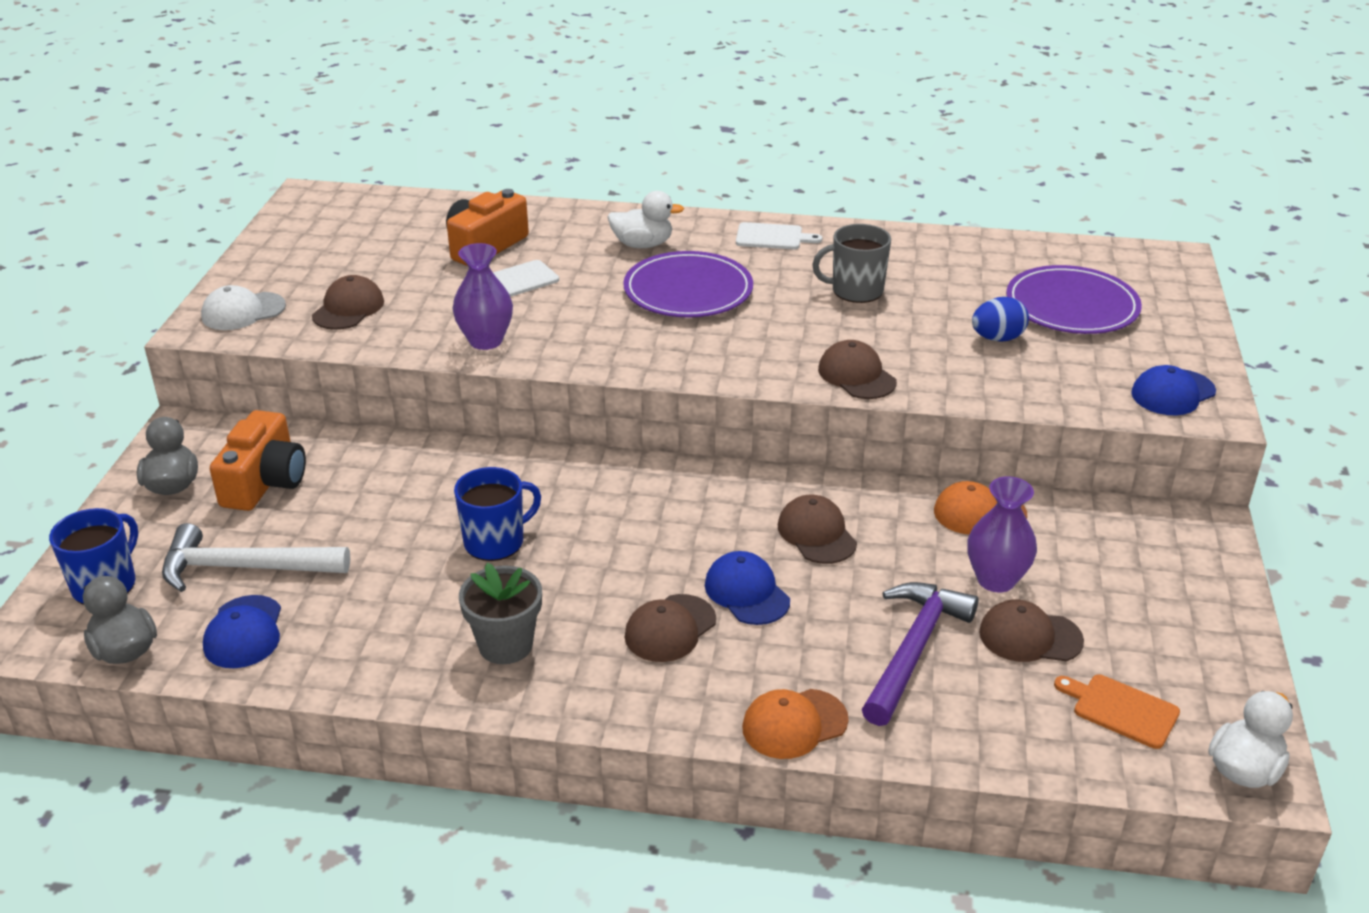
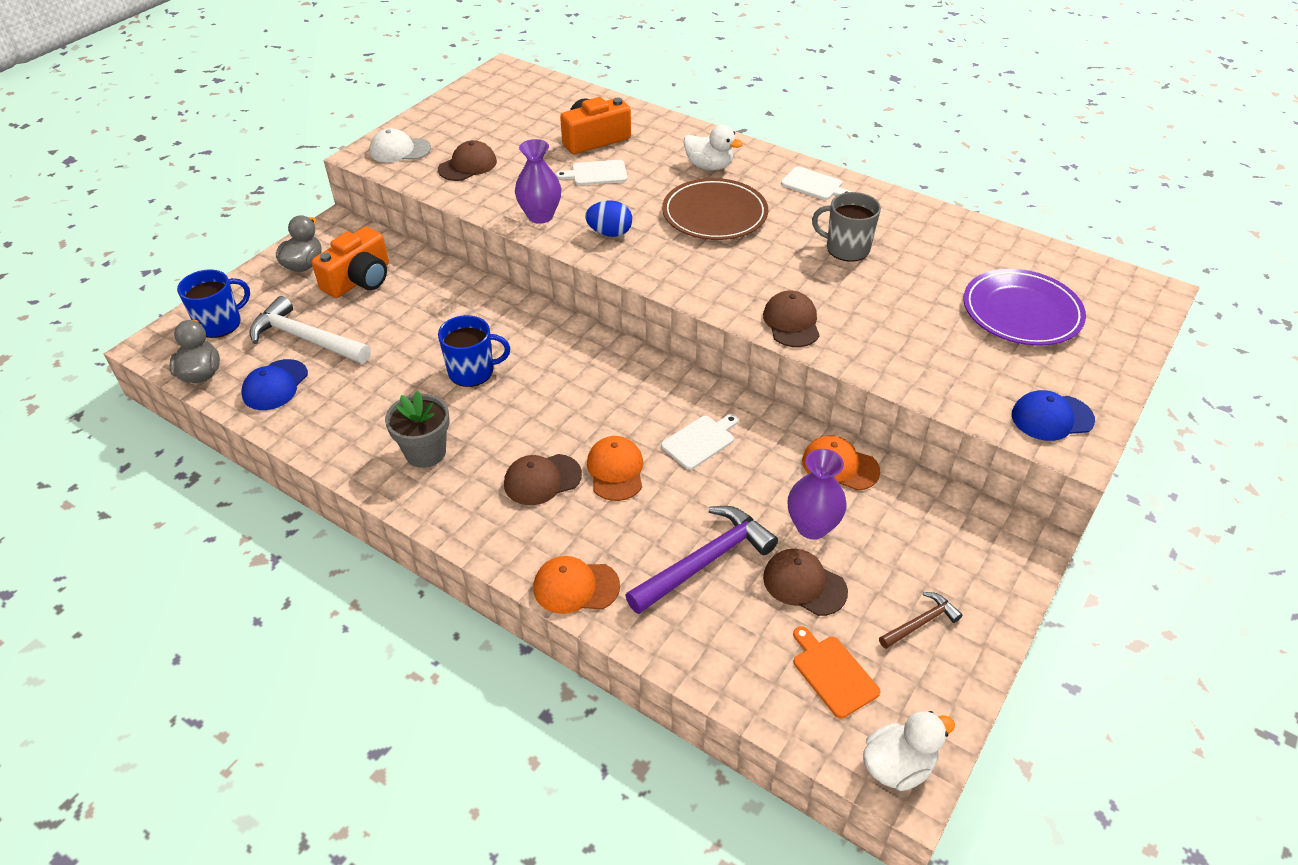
camera: 25 degrees right, 10 degrees up
purple plate [623,251,753,318] -> brown plate [662,178,768,240]
blue cap [705,551,790,625] -> orange cap [587,436,643,501]
brown cap [778,495,857,564] -> white cutting board [661,414,738,470]
blue egg [972,297,1029,342] -> blue egg moved to [585,200,632,237]
none -> brown hammer [879,592,962,649]

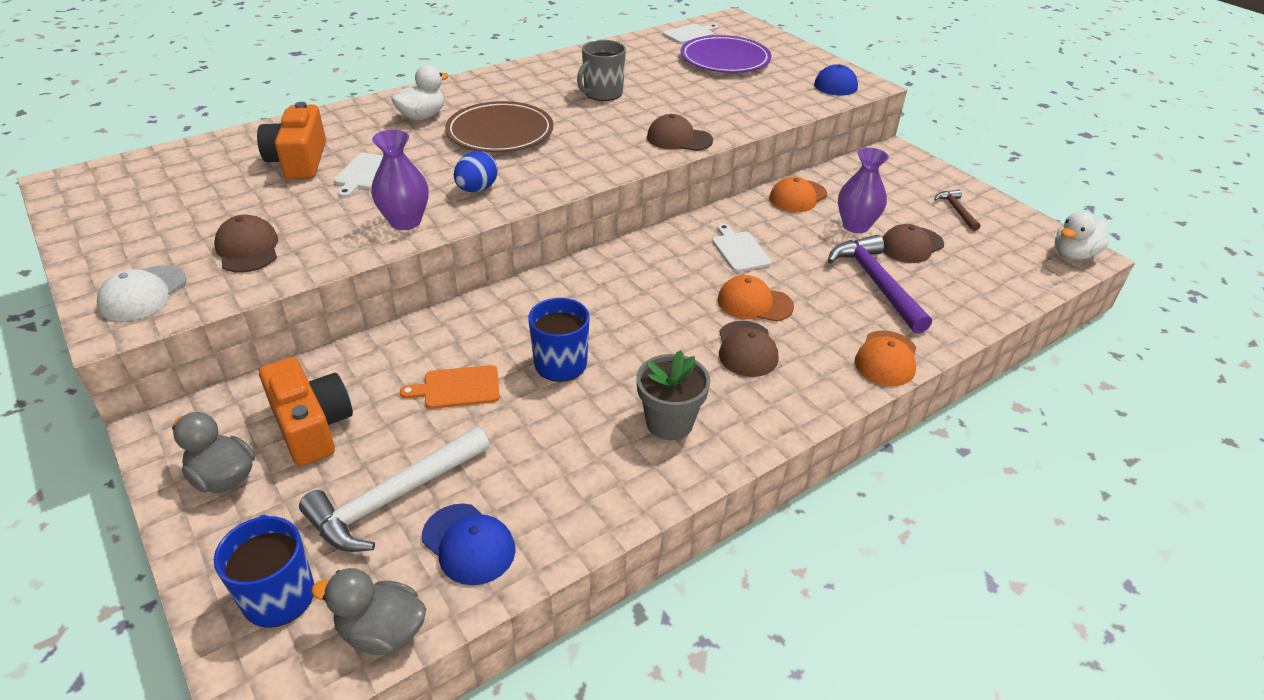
camera: 70 degrees left, 5 degrees down
white cutting board [781,166,851,200] -> white cutting board moved to [663,23,718,44]
orange cutting board [793,626,880,719] -> orange cutting board moved to [400,365,500,409]
white duck [863,711,955,791] -> white duck turned 120 degrees counterclockwise [1055,212,1109,260]

